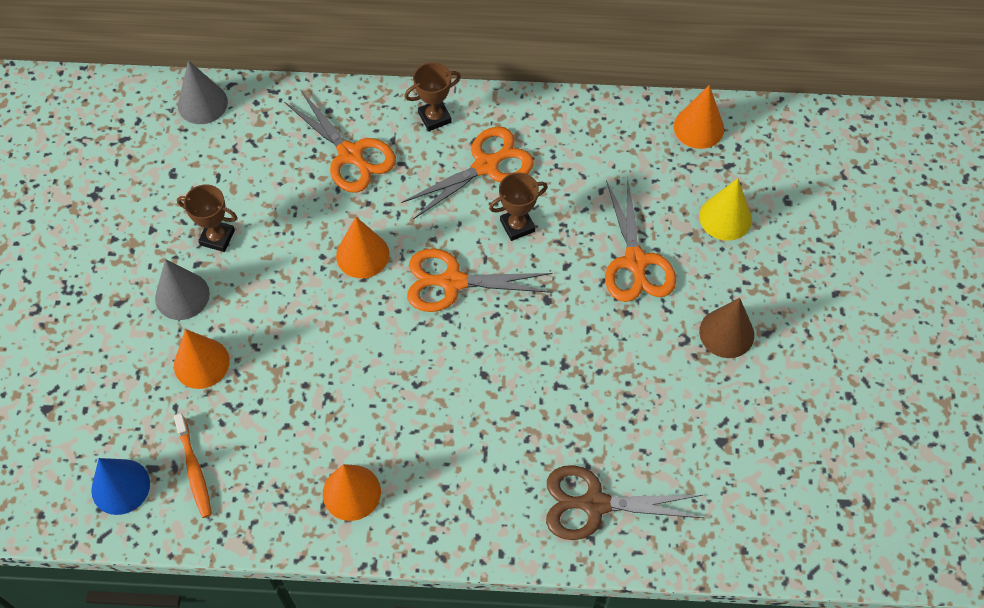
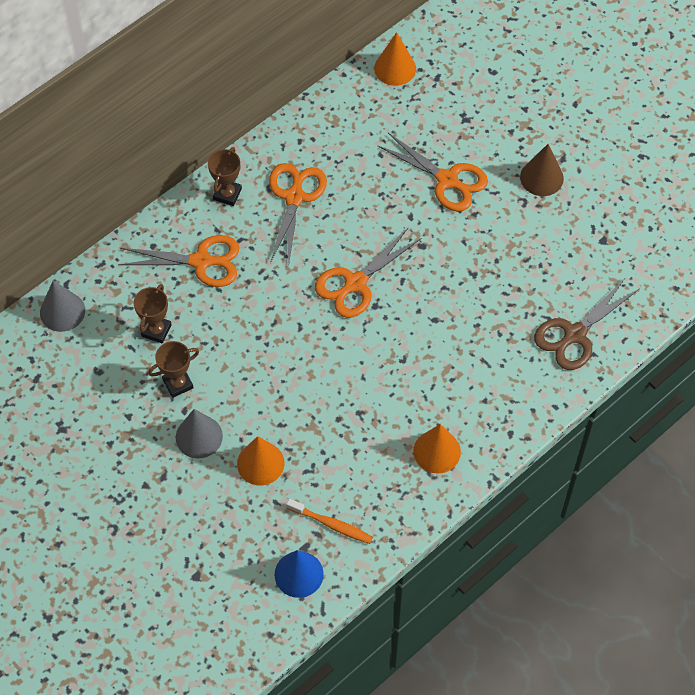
camera: 45 degrees left, 0 degrees up
orange cone [336,217,389,278] -> none
brown trophy [489,172,548,241] -> brown trophy moved to [133,284,172,344]
yellow cone [699,178,752,241] -> none

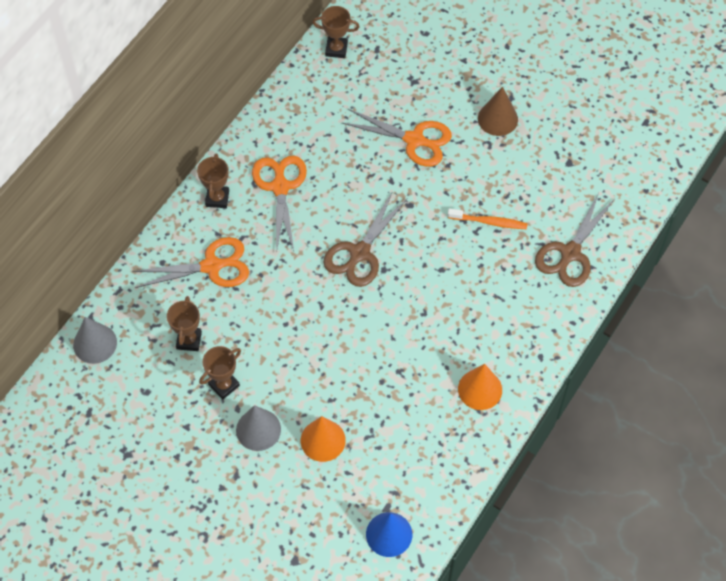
camera: 15 degrees left, 0 degrees up
orange toothbrush [286,499,373,544] -> orange toothbrush moved to [448,208,528,229]
orange scissors [315,228,421,318] -> brown scissors [324,191,408,287]
orange cone [374,32,416,86] -> brown trophy [312,6,360,58]

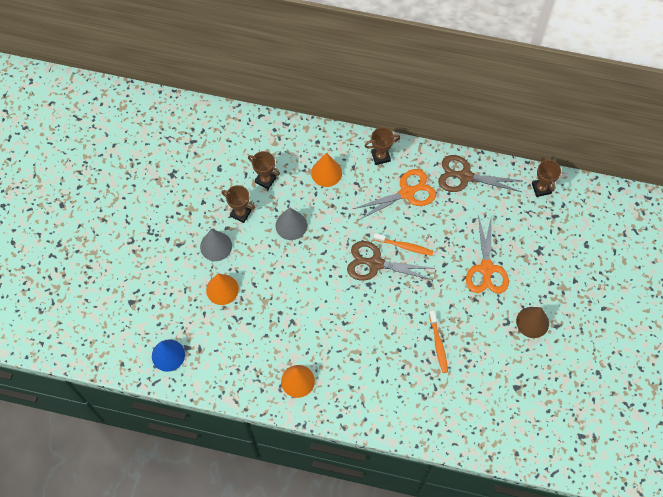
camera: 70 degrees right, 5 degrees up
grey cone [73,317,117,364] -> grey cone moved to [276,207,307,240]
orange scissors [132,237,249,288] -> orange cone [311,153,342,187]
brown trophy [167,296,202,351] -> brown trophy turned 45 degrees clockwise [248,151,280,189]
brown scissors [535,193,615,287] -> brown scissors moved to [438,155,522,192]
none -> orange toothbrush [373,233,433,256]

